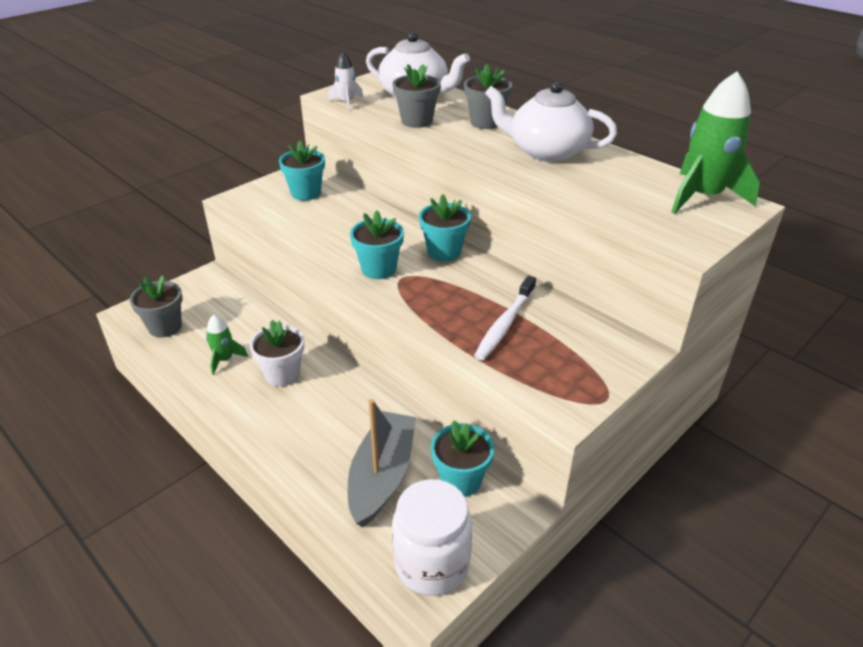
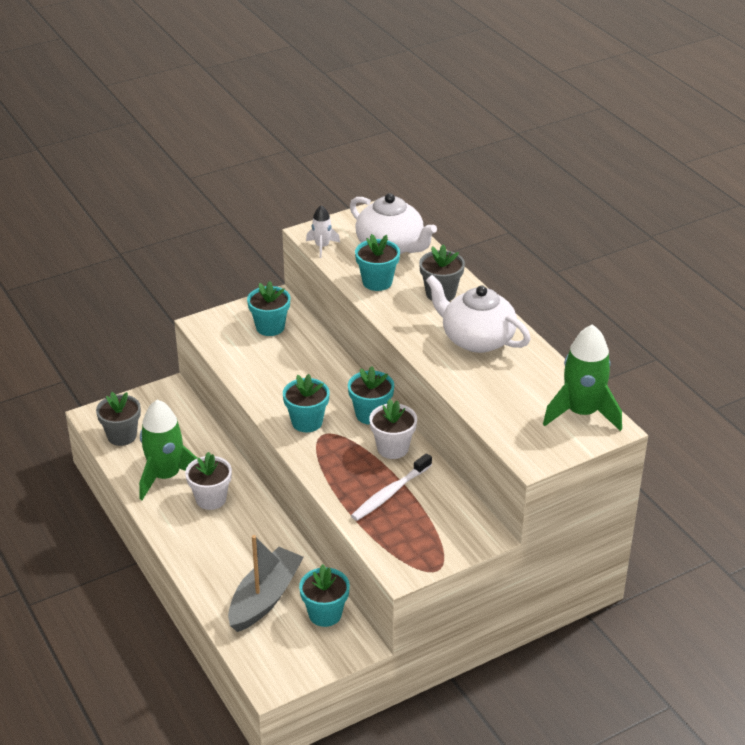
camera: 15 degrees right, 0 degrees up
green rocket [206,314,248,375] -> green rocket [139,400,197,500], size x1.96
white jar [392,479,472,596] -> none
grey flower pot [393,64,441,128] -> turquoise flower pot [355,234,400,291]
none -> white flower pot [369,399,417,459]

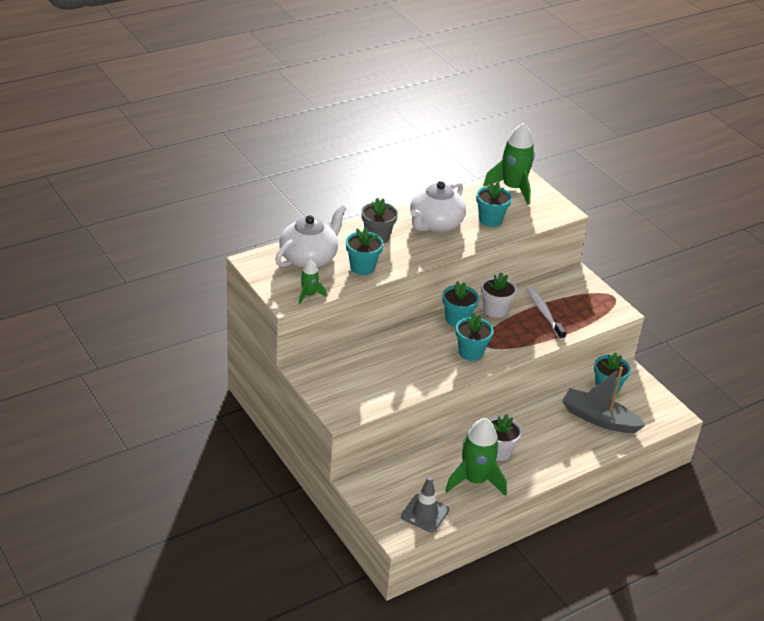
camera: 95 degrees left, 0 degrees up
grey flower pot [96,392,141,446] -> grey traffic cone [401,476,449,532]
turquoise flower pot [247,281,291,336] -> turquoise flower pot moved to [476,182,512,227]
white rocket [306,205,340,258] -> green rocket [299,260,327,304]
white toothbrush [351,453,432,521] -> white toothbrush turned 150 degrees counterclockwise [527,287,566,340]

